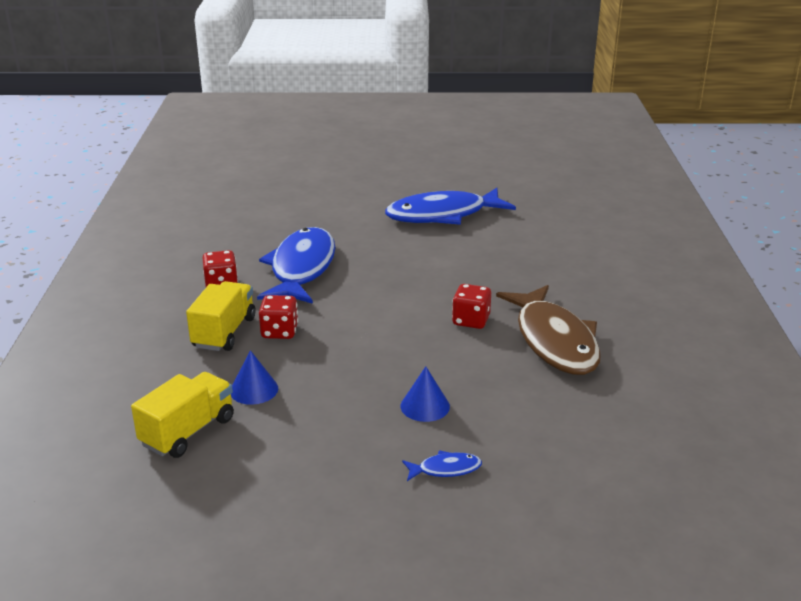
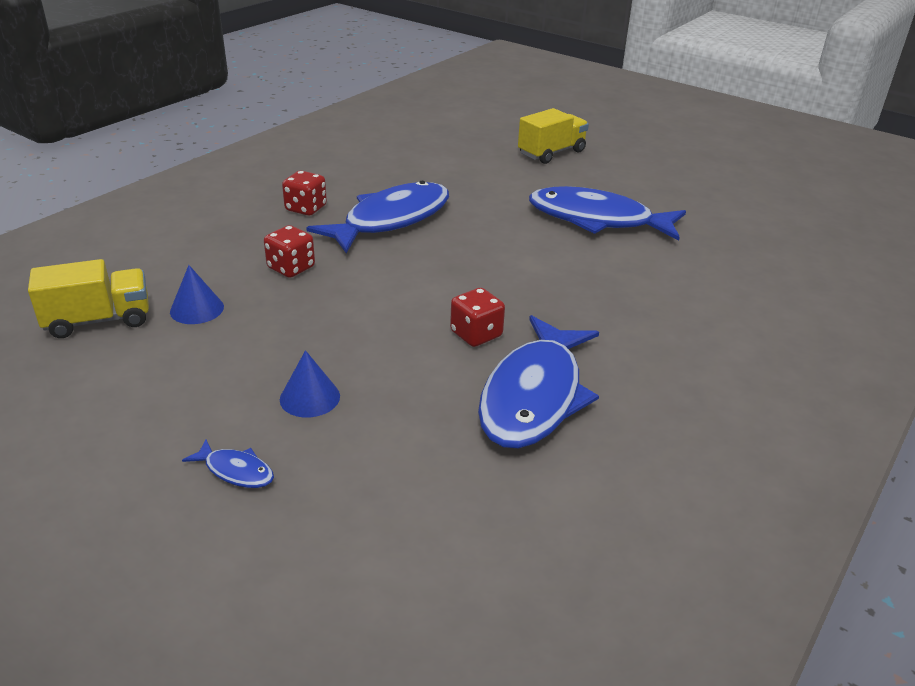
camera: 35 degrees right, 5 degrees up
yellow truck [186,281,256,351] -> yellow truck moved to [518,108,589,164]
brown fish [496,285,601,375] -> blue fish [478,315,599,448]

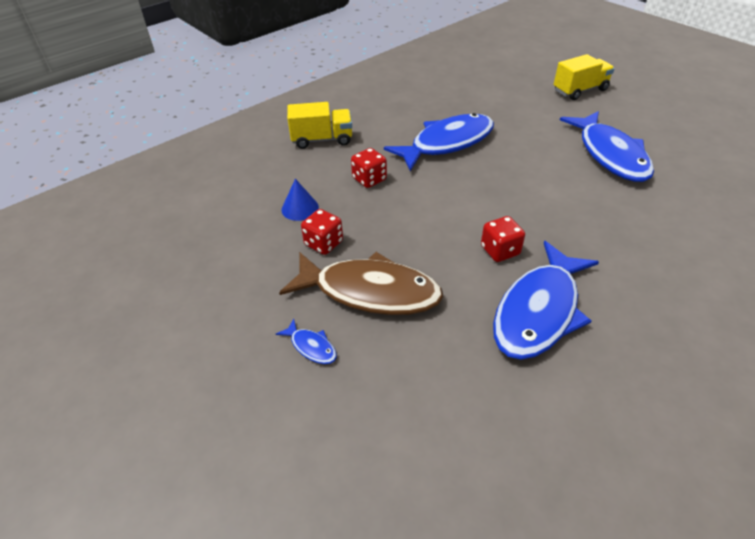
camera: 15 degrees right, 10 degrees up
yellow truck [28,259,149,338] -> yellow truck moved to [287,102,352,149]
blue cone [280,350,340,417] -> brown fish [279,252,443,315]
red dice [282,171,327,216] -> red dice moved to [301,209,343,255]
blue fish [529,186,686,241] -> blue fish turned 135 degrees counterclockwise [560,111,654,182]

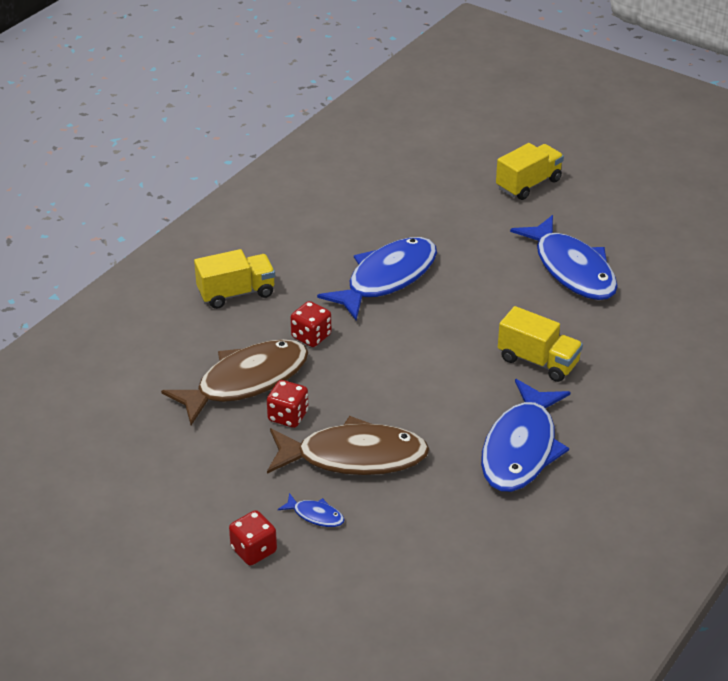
camera: 15 degrees left, 5 degrees down
blue cone [281,179,319,221] -> brown fish [161,339,309,425]
red dice [481,216,525,262] -> red dice moved to [229,510,277,566]
none -> yellow truck [498,306,583,382]

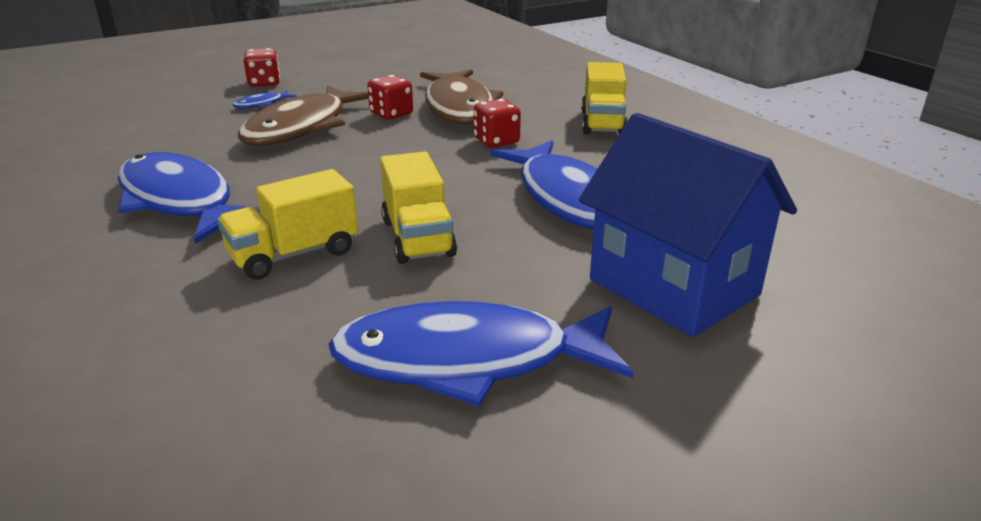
camera: 115 degrees right, 10 degrees down
yellow truck [496,143,564,200] -> yellow truck moved to [380,152,457,264]
none -> blue house [579,113,797,337]

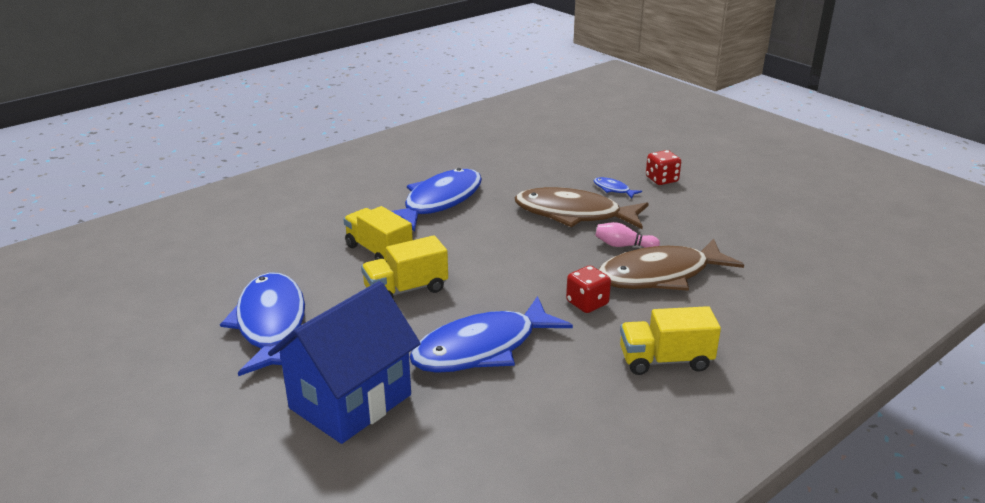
camera: 80 degrees right, 0 degrees up
red dice [367,75,413,120] -> pink bowling pin [595,222,660,248]

